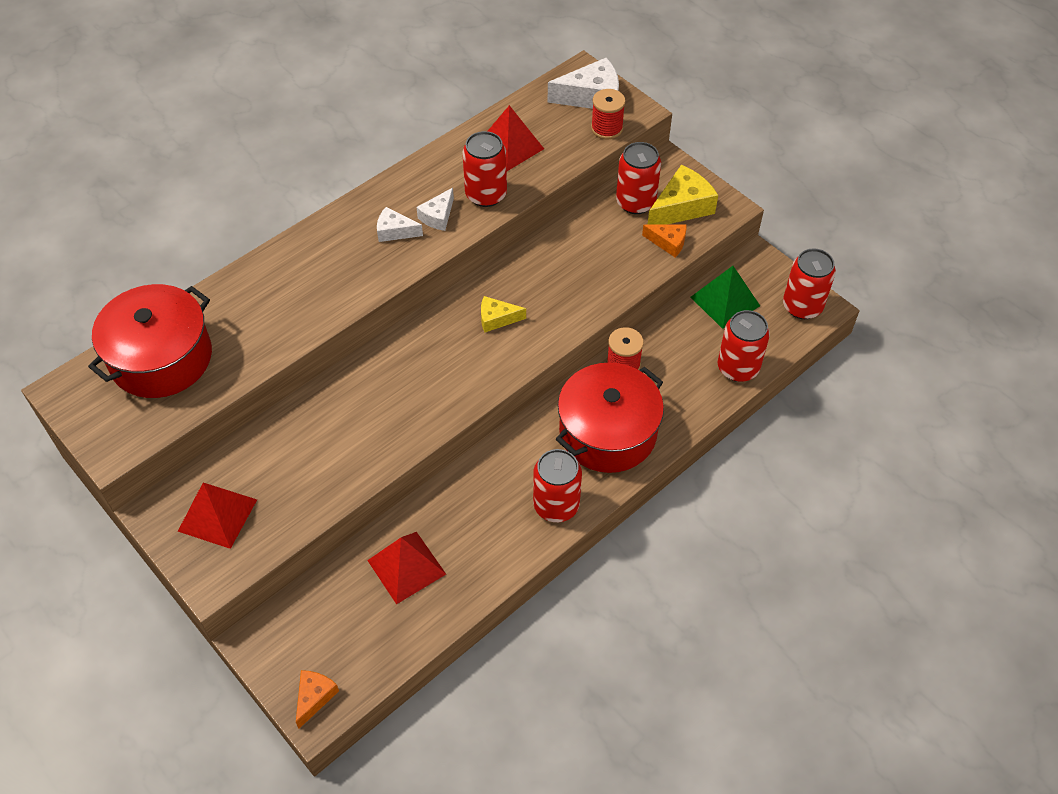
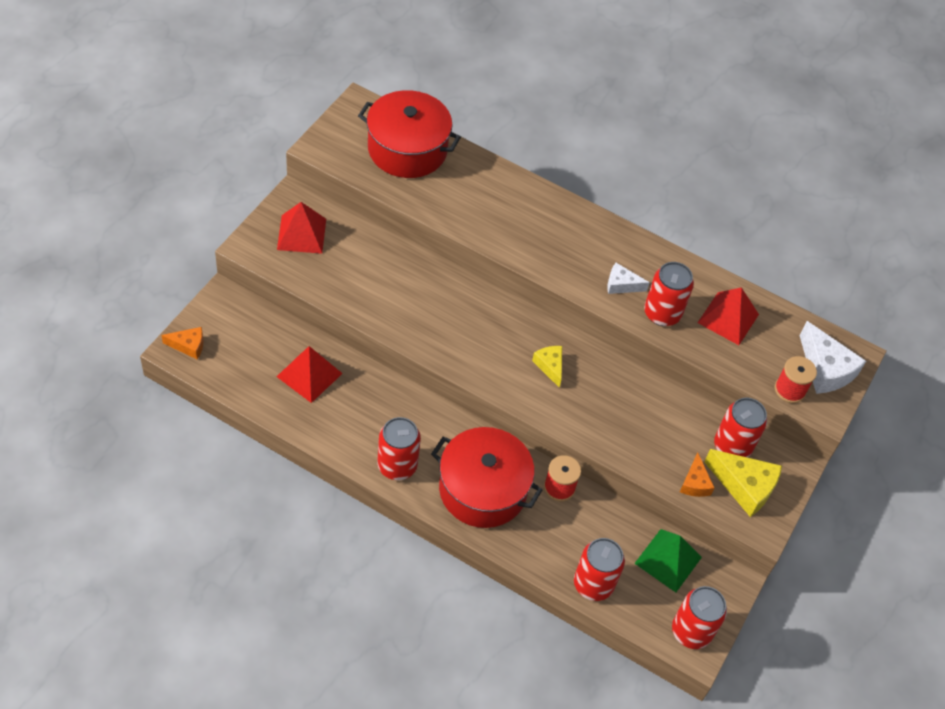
camera: 65 degrees right, 0 degrees up
white cheese [377,207,423,242] -> none

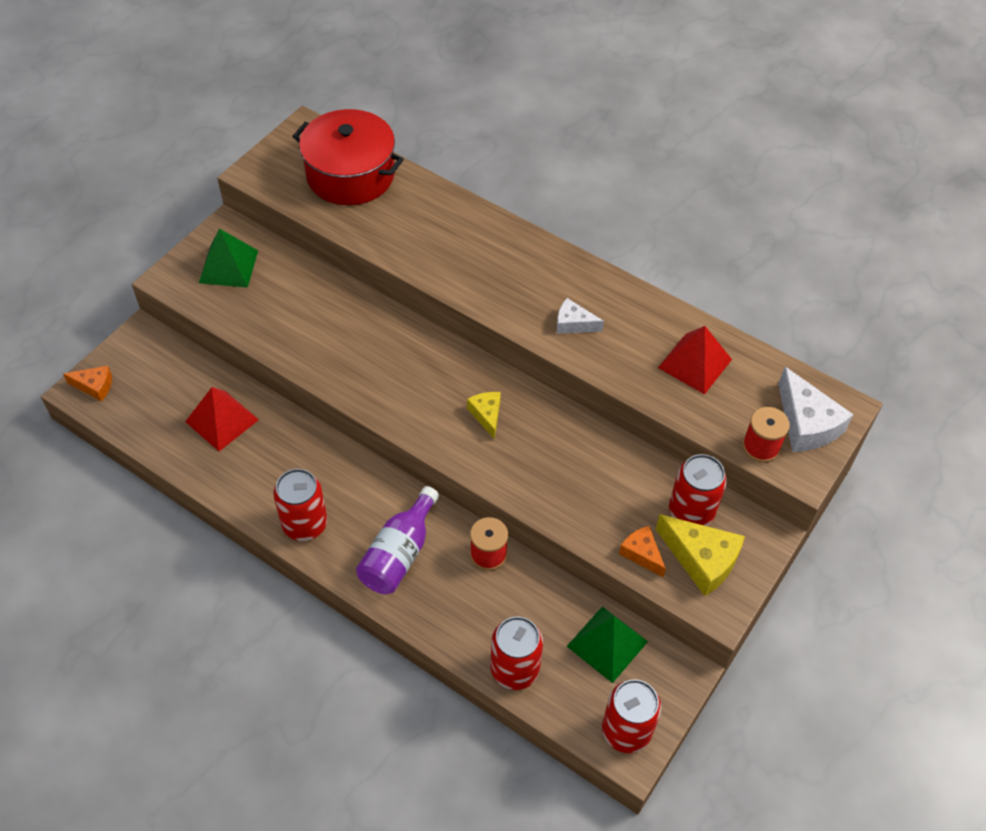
camera: 10 degrees right, 0 degrees up
red pyramid [277,202,326,254] -> green pyramid [199,229,258,288]
red pot [431,427,542,528] -> purple bottle [356,486,439,594]
red can [644,262,694,326] -> none
orange cheese [680,452,714,497] -> orange cheese turned 135 degrees clockwise [619,526,666,577]

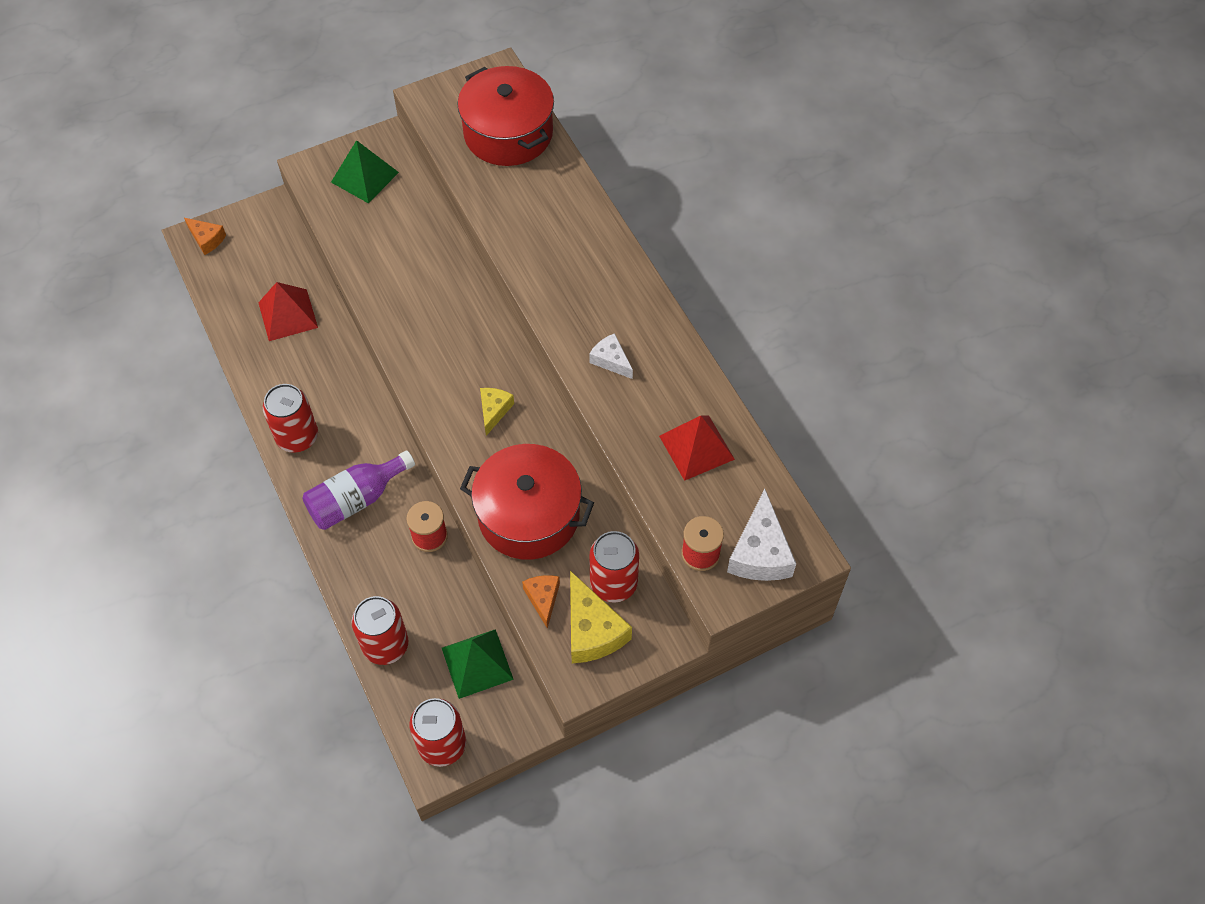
camera: 30 degrees right, 5 degrees up
none -> red pot [460,444,594,560]

